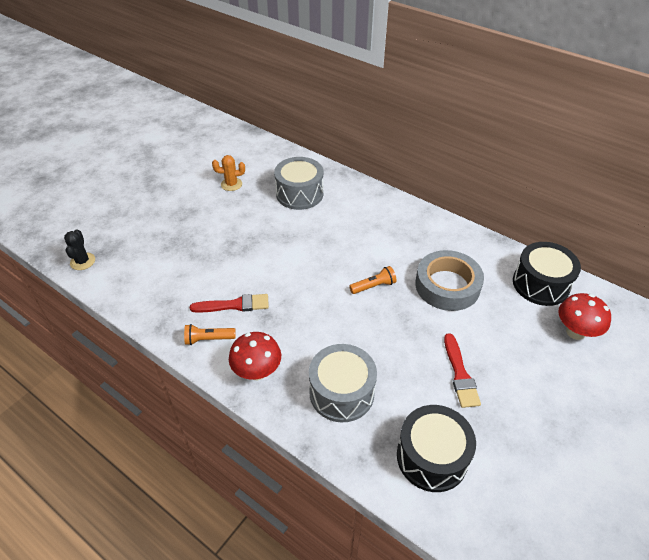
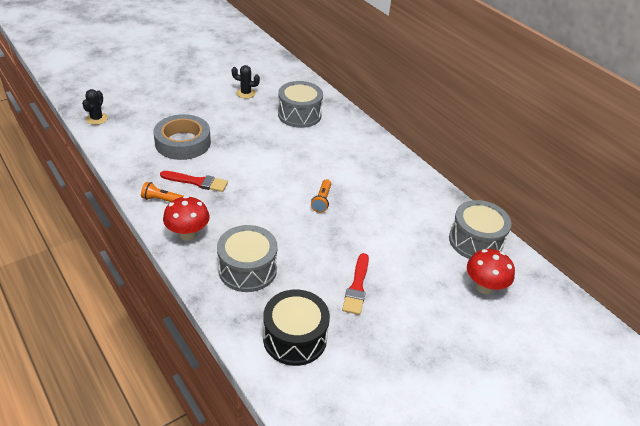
camera: 15 degrees right, 5 degrees down
orange cactus [212,155,245,191] -> black cactus [232,65,260,99]
orange flashlight [349,266,397,294] -> orange flashlight turned 105 degrees clockwise [311,179,331,213]
grey tape [415,250,484,311] -> grey tape moved to [153,114,211,160]
black drum [513,242,581,306] -> grey drum [449,200,512,259]

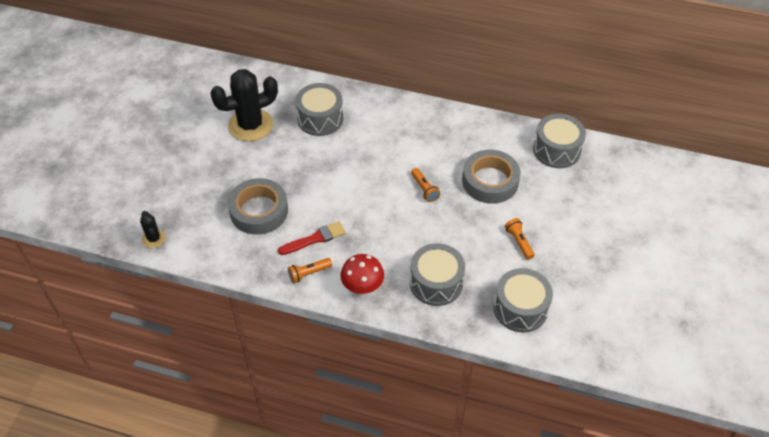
camera: 35 degrees left, 10 degrees up
black cactus [232,65,260,99] -> black cactus [210,69,278,142], size x2.10
black drum [263,289,330,366] -> grey drum [493,268,553,333]
red brush [342,253,369,315] -> orange flashlight [505,218,535,259]
red mushroom [467,249,515,294] -> none
none -> grey tape [462,150,521,204]

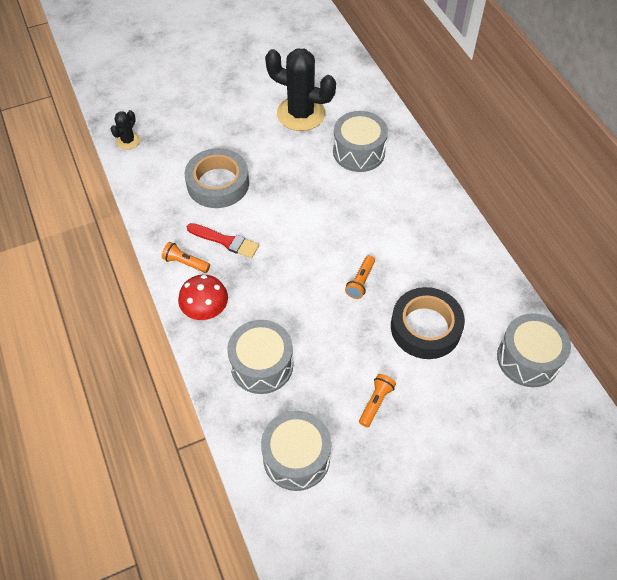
camera: 50 degrees right, 5 degrees up
grey tape [462,150,521,204] -> black tape [391,287,465,359]

